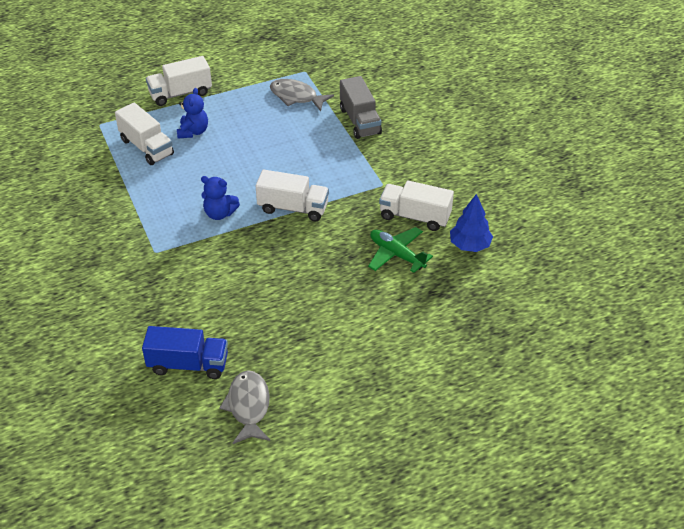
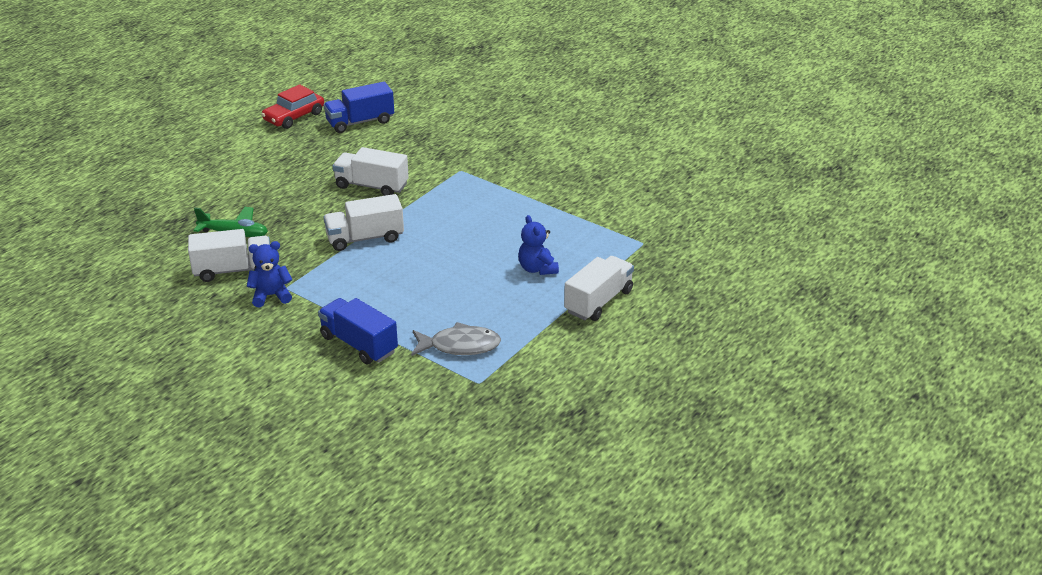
camera: 150 degrees right, 10 degrees down
white truck [115,102,174,165] -> white truck moved to [332,147,409,196]
blue teddy bear [201,176,240,220] -> blue teddy bear moved to [247,241,292,307]
grey fish [219,370,270,444] -> red car [261,84,324,129]
grey truck [340,76,382,139] -> blue truck [318,298,398,365]
blue tree [450,194,493,252] -> none

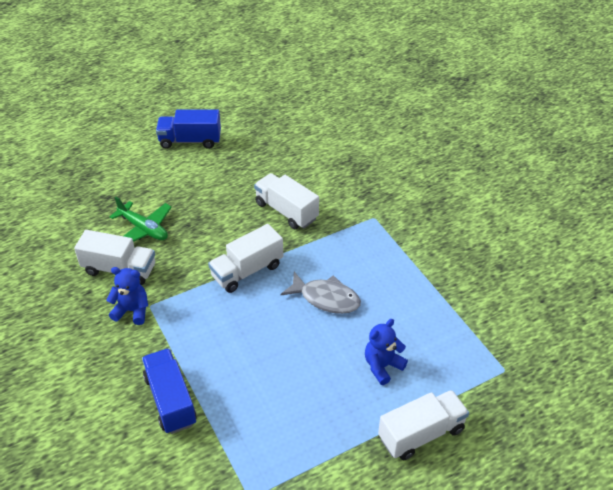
camera: 25 degrees right, 10 degrees up
red car [261,84,324,129] -> none
blue truck [323,82,394,133] -> blue truck moved to [156,109,221,149]
white truck [324,194,404,251] -> white truck turned 45 degrees counterclockwise [208,224,283,293]
grey fish [411,322,501,356] -> grey fish moved to [280,272,361,314]
blue teddy bear [518,215,559,275] -> blue teddy bear turned 45 degrees clockwise [365,319,408,385]

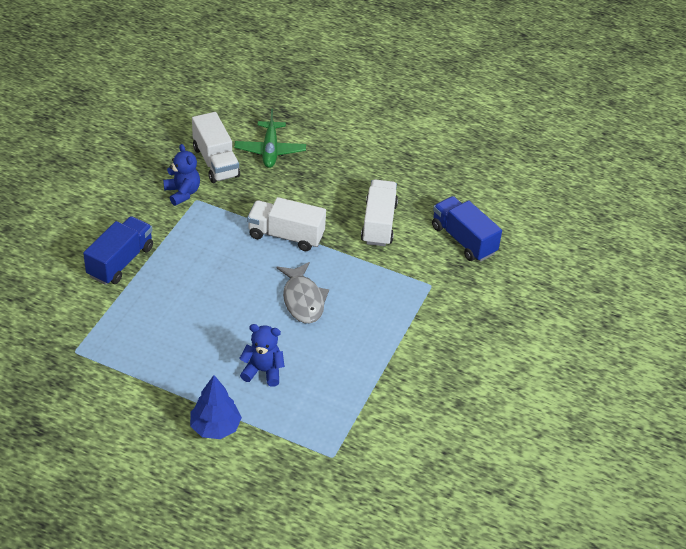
camera: 50 degrees right, 0 degrees up
blue truck [156,109,221,149] -> blue truck moved to [432,196,502,262]
white truck [378,390,469,460] -> blue tree [190,375,242,439]

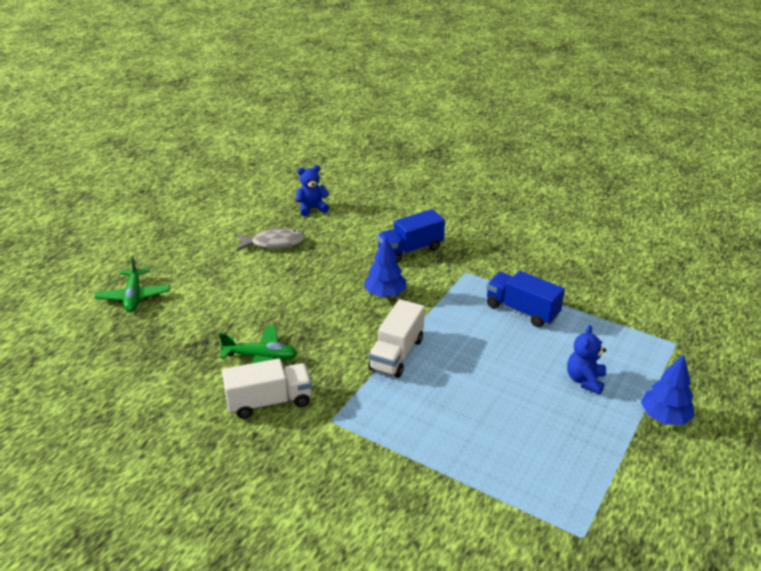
camera: 80 degrees left, 10 degrees down
blue truck [83,216,153,285] -> blue truck moved to [486,271,565,327]
blue teddy bear [163,144,200,206] -> blue teddy bear moved to [296,165,329,217]
grey fish [276,262,329,323] -> grey fish moved to [237,227,305,251]
white truck [361,179,398,246] -> blue tree [364,236,406,297]
none -> green plane [94,256,170,312]

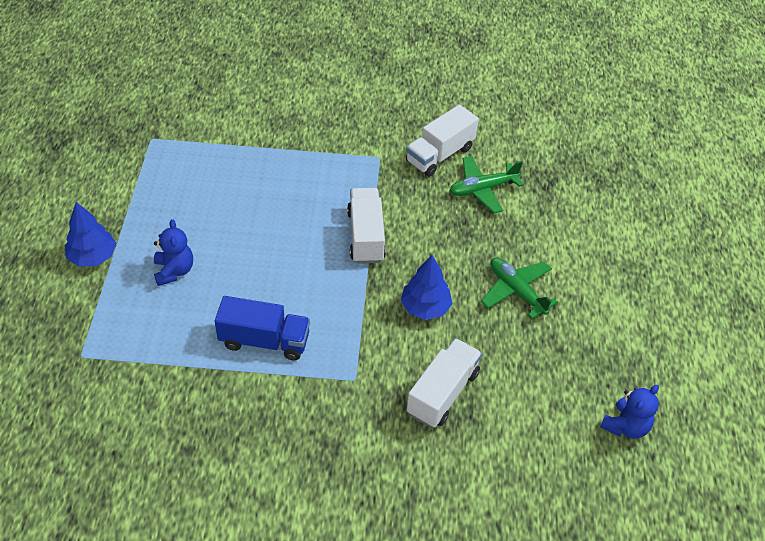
camera: 150 degrees right, 15 degrees up
green plane [94,256,170,312] -> green plane moved to [481,258,558,319]
grey fish [237,227,305,251] -> none
blue truck [377,209,445,263] -> white truck [407,338,482,428]

